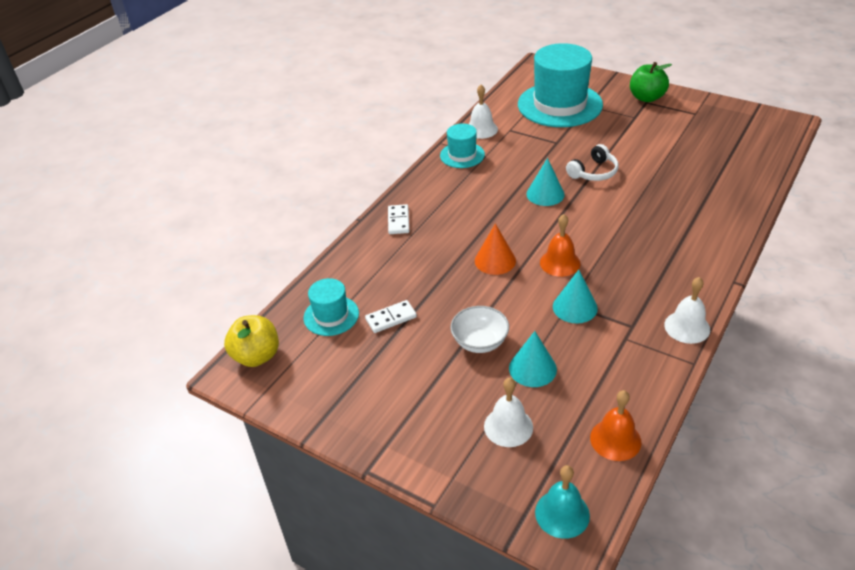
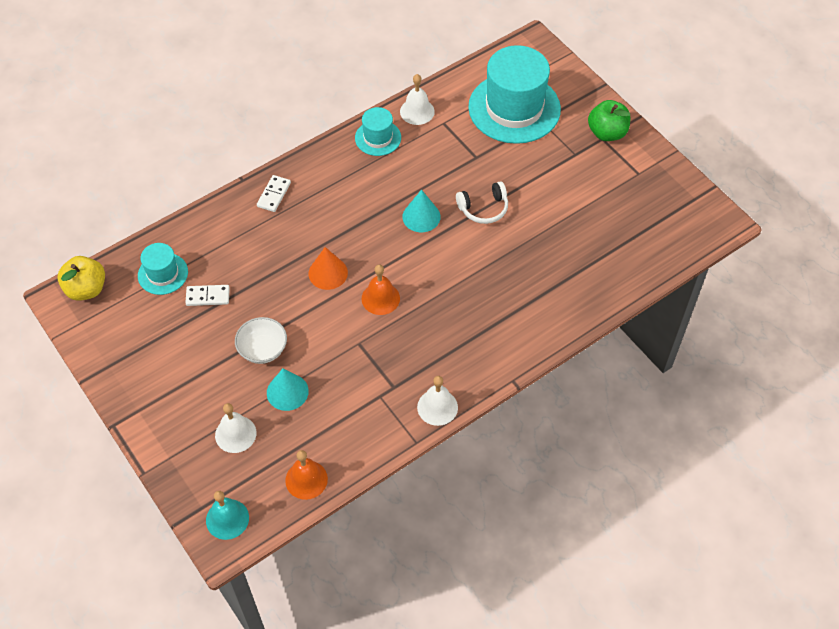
camera: 20 degrees right, 15 degrees up
turquoise cone [553,270,598,324] -> none

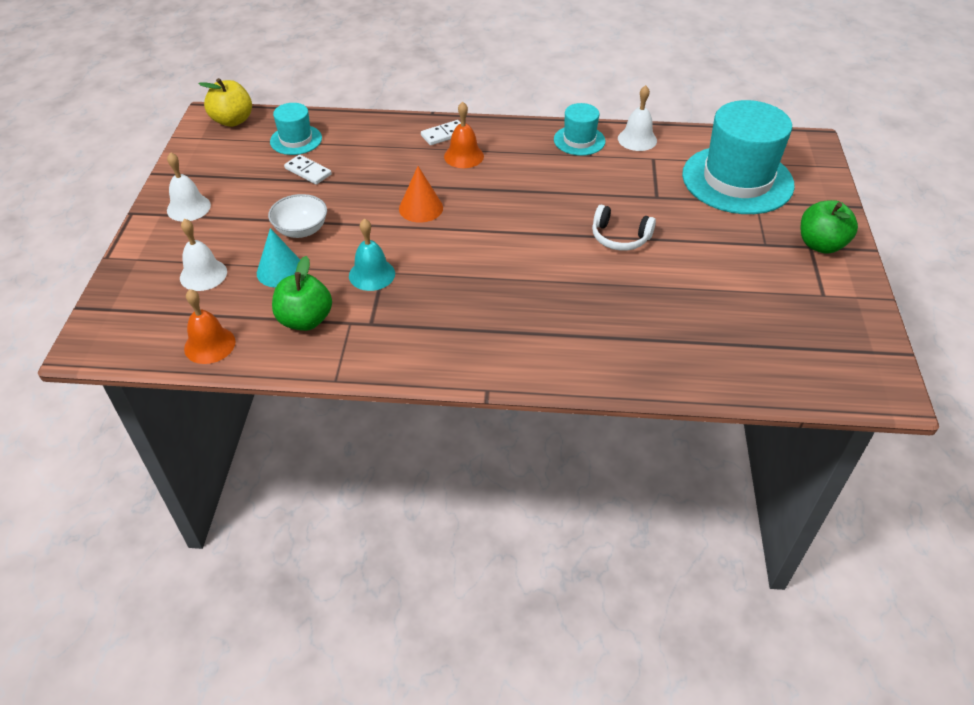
camera: 40 degrees right, 10 degrees down
turquoise bell [206,491,249,540] -> turquoise bell moved to [349,219,395,291]
orange bell [361,265,400,315] -> orange bell moved to [444,102,484,168]
turquoise cone [402,190,440,232] -> none
white bell [417,376,458,426] -> white bell moved to [167,152,211,222]
none -> green apple [272,256,332,331]

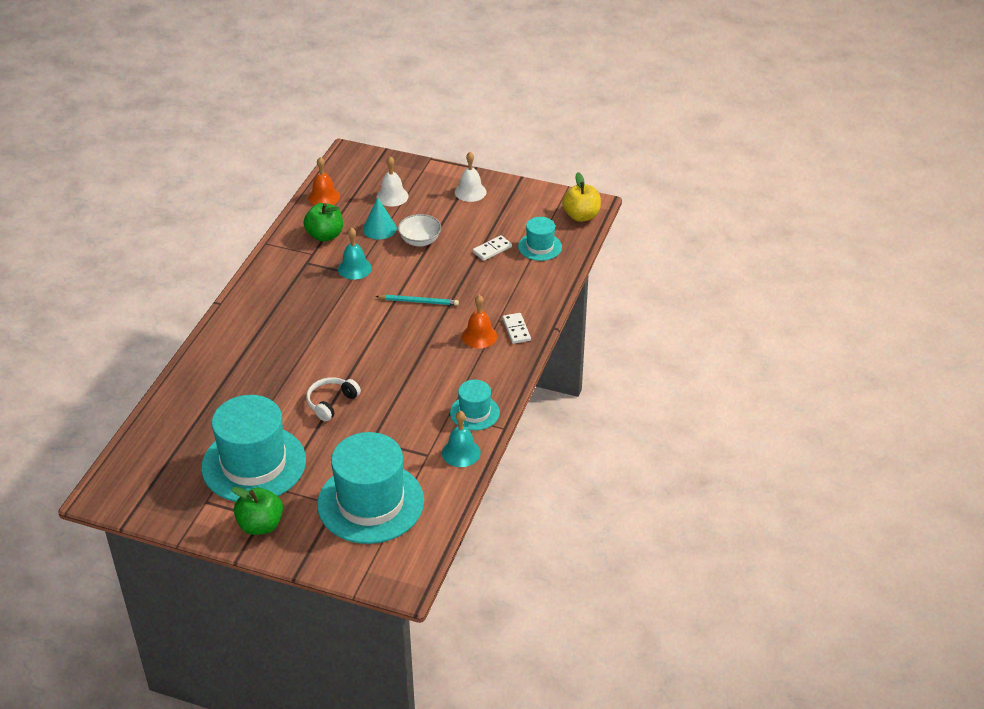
camera: 105 degrees right, 5 degrees down
orange cone [399,166,443,223] -> turquoise pencil [376,295,459,305]
white bell [618,85,657,151] -> turquoise bell [442,411,481,467]
none -> turquoise hat [201,395,306,502]

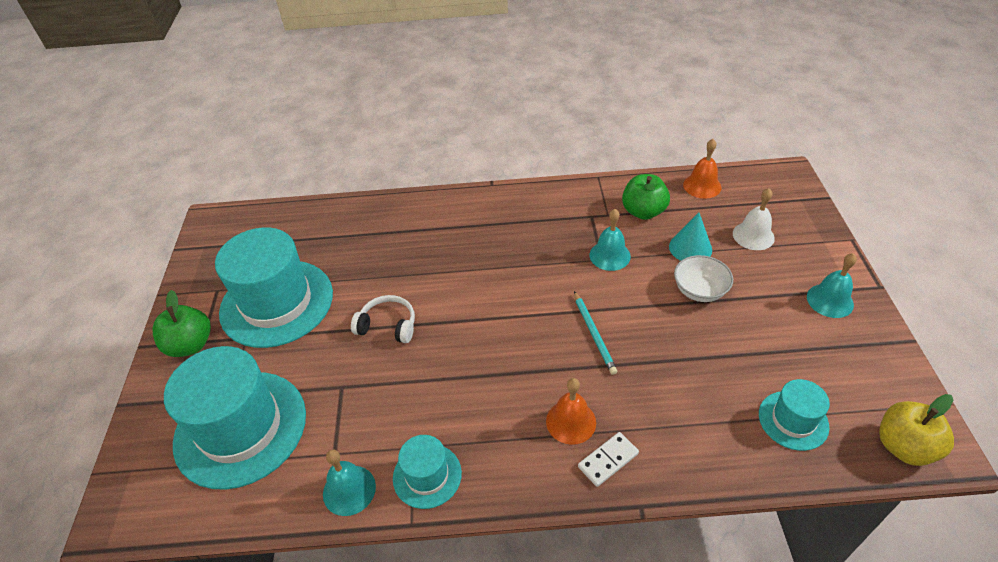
camera: 70 degrees right, 5 degrees up
white bell [455,152,486,202] -> turquoise bell [807,253,857,318]
white domino [473,235,512,261] -> none

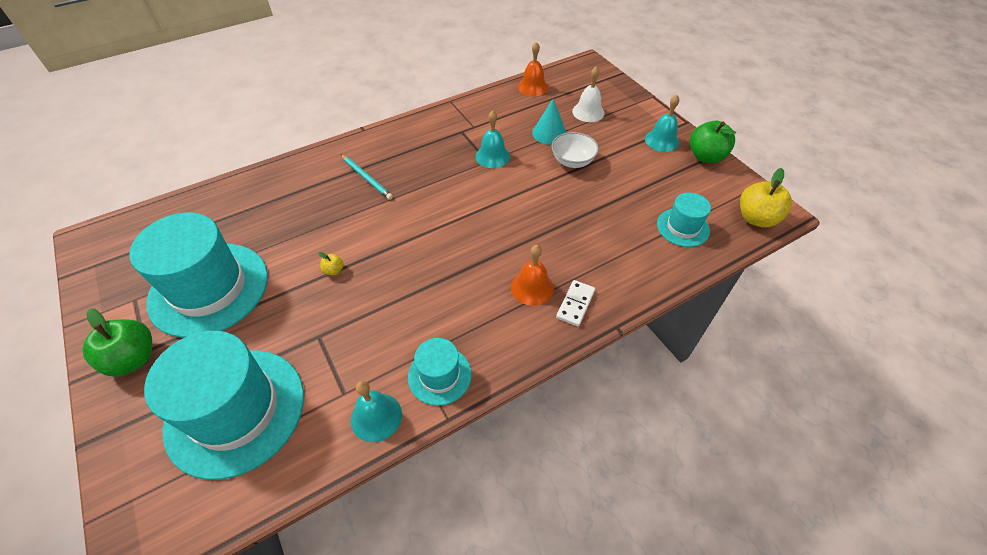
camera: 30 degrees left, 5 degrees up
white headphones [351,295,415,343] -> yellow apple [318,252,344,275]
turquoise pencil [574,291,617,375] -> turquoise pencil moved to [341,154,393,200]
green apple [622,174,670,220] -> green apple moved to [690,121,736,163]

